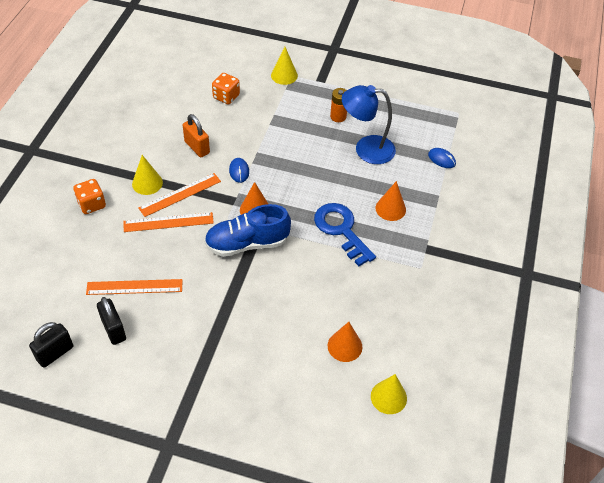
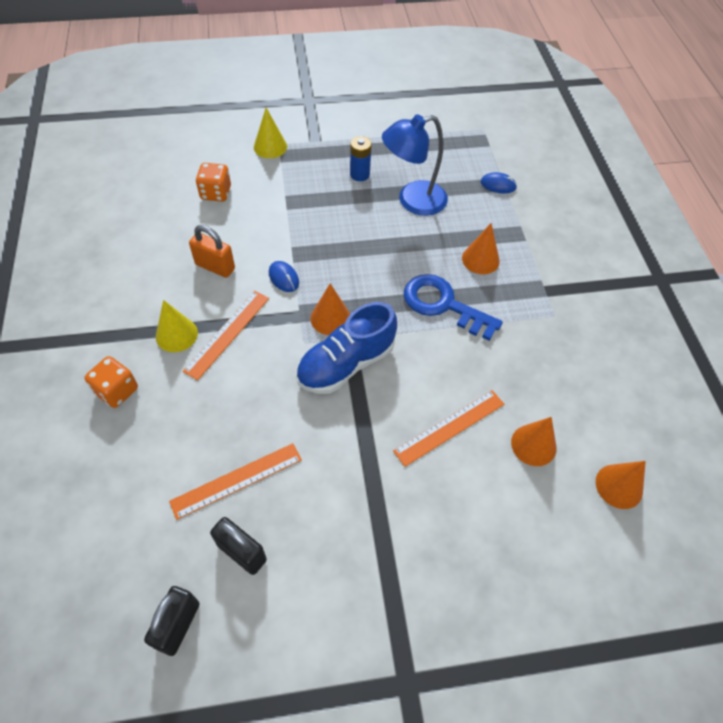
camera: 25 degrees left, 5 degrees up
orange ruler [123,212,214,232] -> orange ruler moved to [393,390,504,467]
orange battery [330,88,347,122] -> blue battery [350,136,372,181]
yellow cone [371,374,407,414] -> orange cone [596,461,646,509]

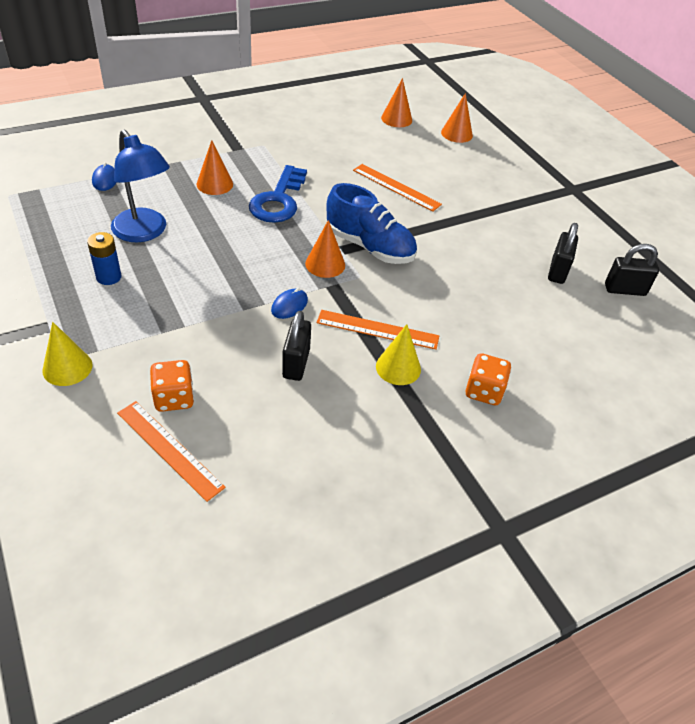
camera: 110 degrees left, 10 degrees down
orange ruler [169,443,302,520] -> orange ruler moved to [117,401,226,502]
orange padlock [189,225,235,278] -> black padlock [282,311,311,381]
orange cone [511,417,556,466] -> orange cone moved to [441,93,473,143]

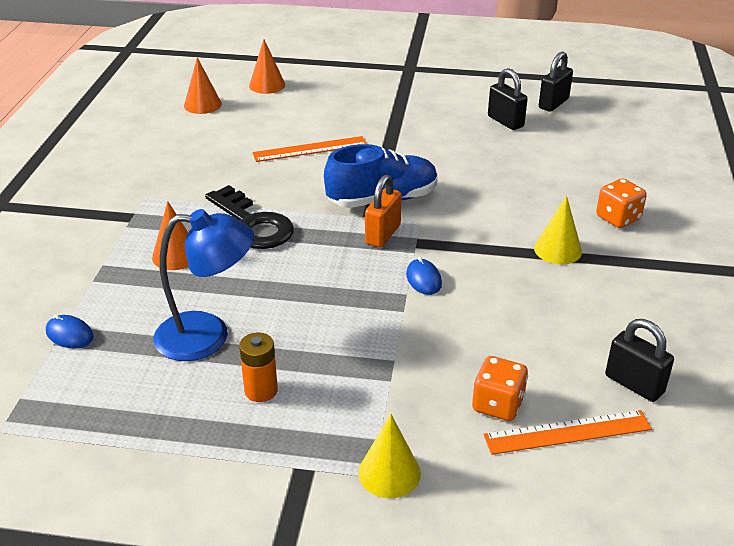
camera: 50 degrees left, 10 degrees down
blue battery [87,232,122,285] -> orange battery [239,333,278,402]
blue key [249,165,307,223] -> black key [205,185,294,249]
black padlock [282,311,311,381] -> black padlock moved to [605,319,674,402]
orange cone [305,220,345,278] -> orange padlock [365,175,402,248]
orange ruler [316,310,439,350] -> none

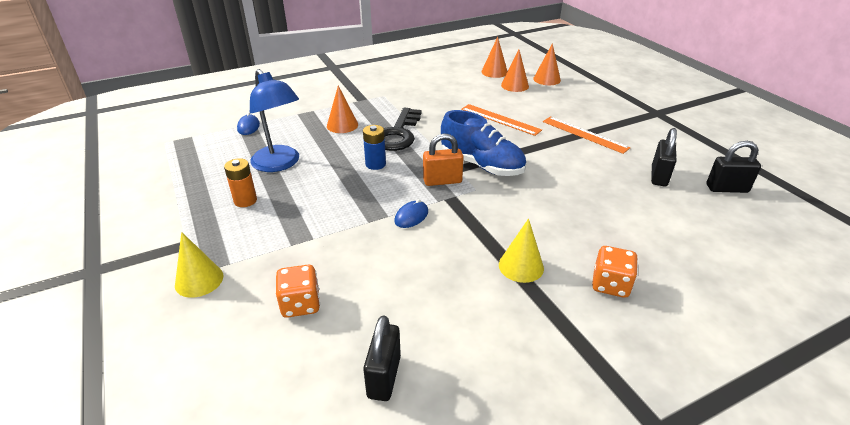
camera: 55 degrees right, 0 degrees up
orange ruler [483,410,652,455] -> orange ruler moved to [543,116,631,154]
none -> blue battery [363,125,386,170]
none -> orange cone [501,50,529,92]

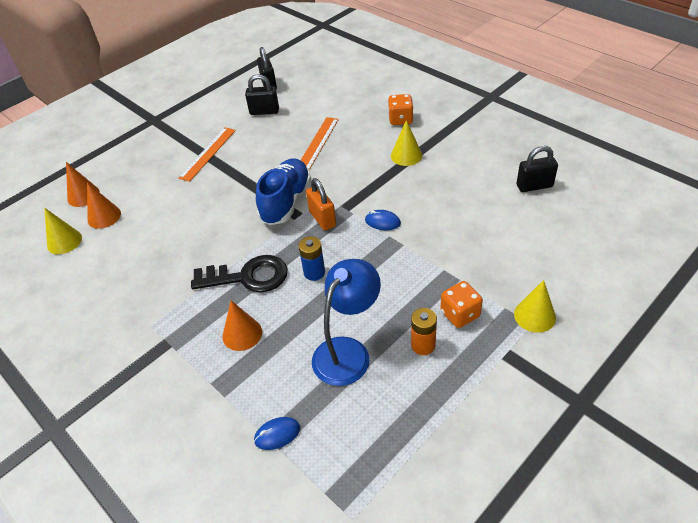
camera: 105 degrees left, 10 degrees up
orange dice [276,265,320,318] -> orange dice moved to [440,281,483,328]
orange ruler [461,104,542,136] -> orange ruler moved to [301,117,339,170]
orange cone [482,37,508,78] -> yellow cone [44,208,82,254]

